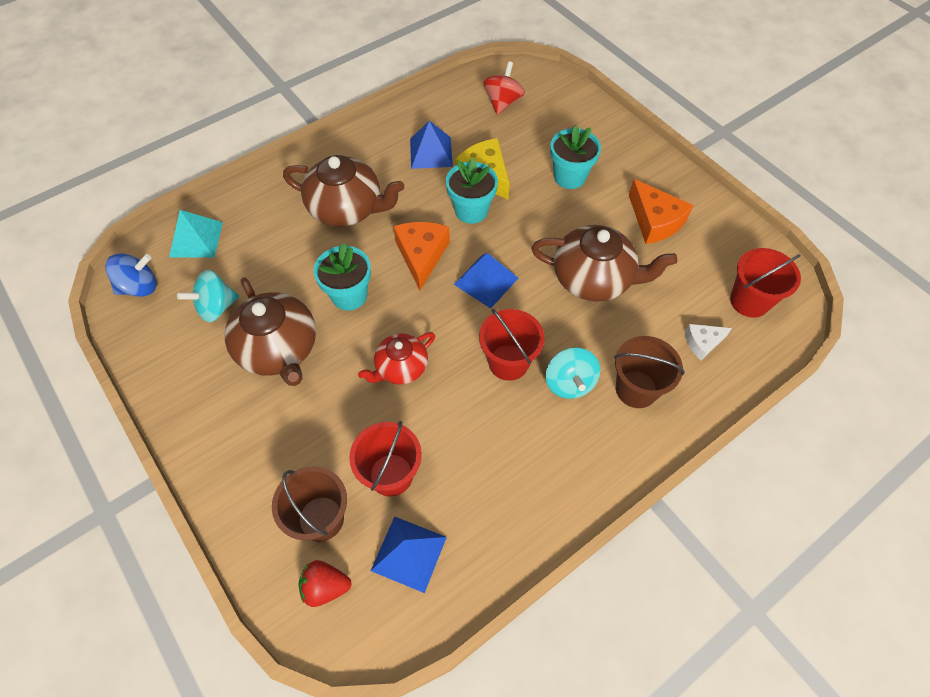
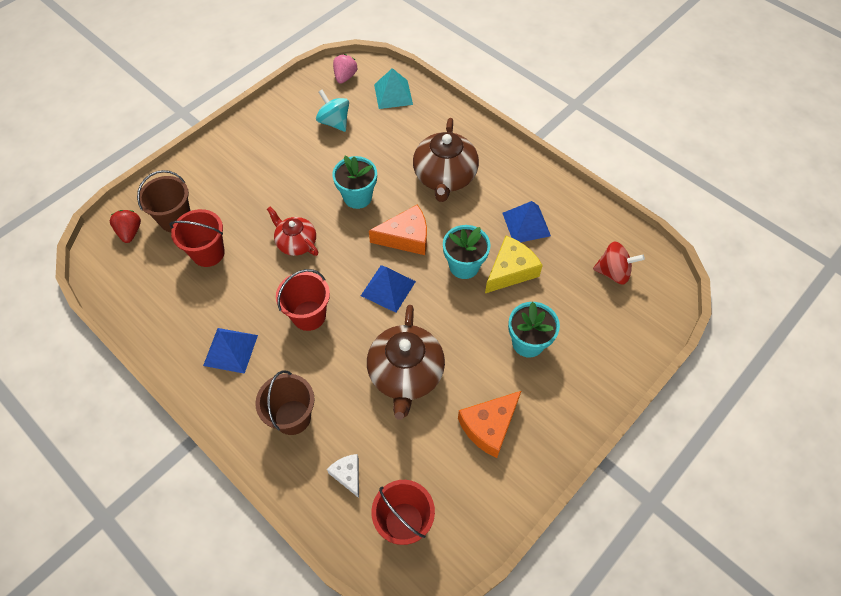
camera: 80 degrees right, 0 degrees up
blue spinning top [105,253,157,297] -> pink strawberry [333,54,357,84]
brown teapot [225,277,316,386] -> none
blue pyramid [371,516,447,593] -> blue pyramid moved to [203,328,258,374]
turquoise spinning top [546,348,600,399] -> none

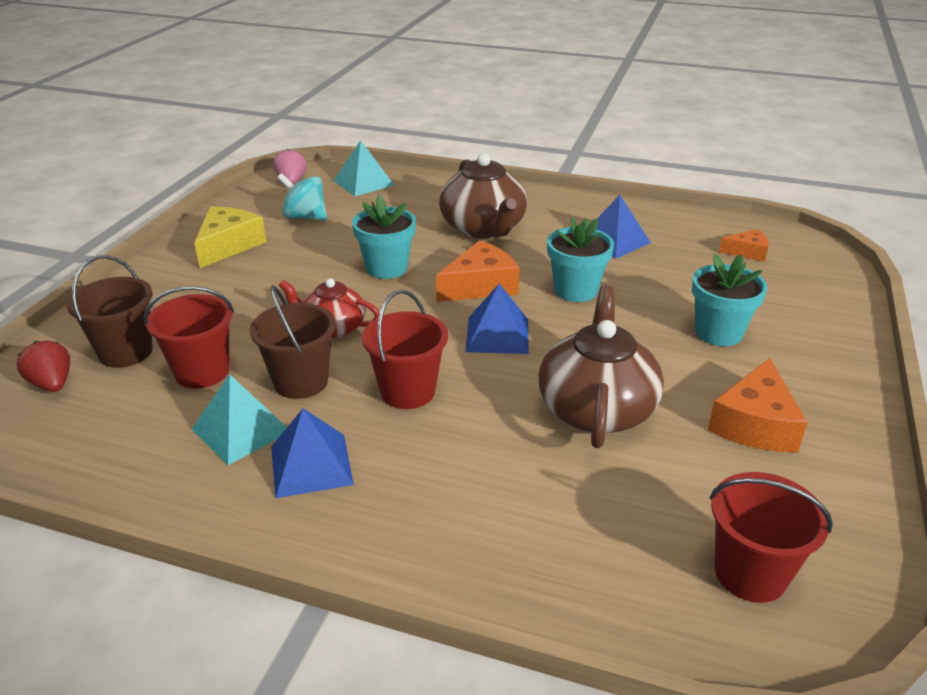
camera: 25 degrees left, 25 degrees down
brown bucket [255,370,314,435] -> brown bucket moved to [250,285,336,399]
white cheese [327,454,359,498] -> none
brown teapot [367,305,445,420] -> brown teapot turned 150 degrees counterclockwise [539,285,664,448]
yellow cheese [485,236,543,293] -> yellow cheese moved to [194,207,266,268]
red spinning top [593,242,645,285] -> orange cheese [719,229,769,262]
none -> turquoise pyramid [192,375,287,465]

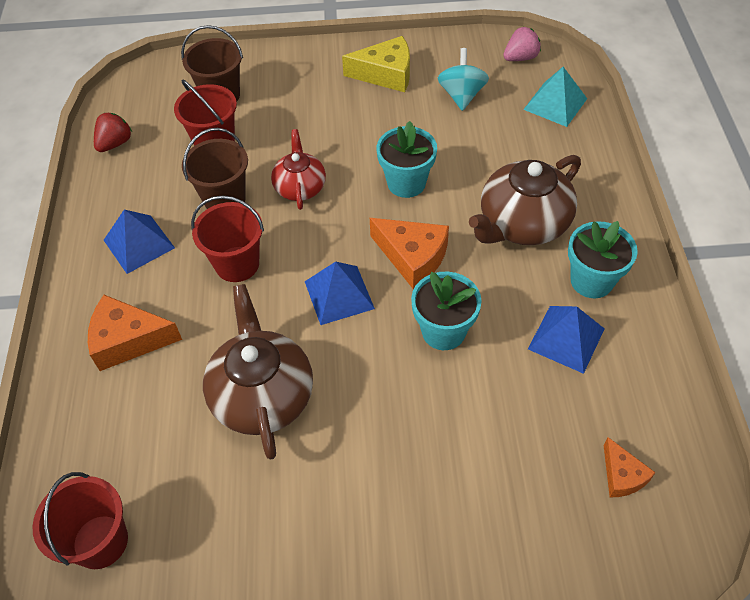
camera: 70 degrees right, 20 degrees up
red strawberry [17,340,70,392] -> red strawberry moved to [94,113,132,152]
turquoise pyramid [192,375,287,465] -> none
brown teapot [539,285,664,448] -> brown teapot turned 90 degrees counterclockwise [203,284,313,460]
turquoise flower pot [692,254,767,346] -> turquoise flower pot moved to [568,221,638,298]
orange cheese [708,358,808,452] -> orange cheese moved to [88,295,182,371]

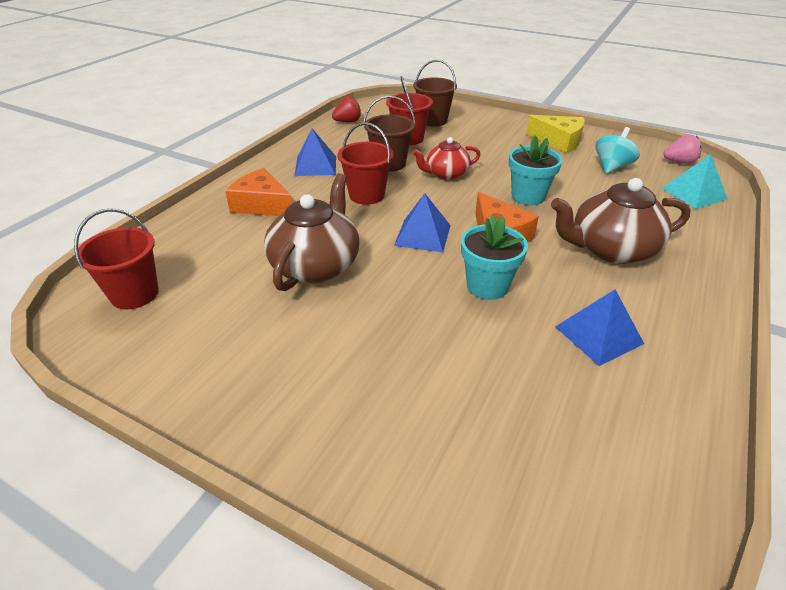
camera: 30 degrees right, 15 degrees down
red teapot [271,129,326,210] -> red teapot turned 135 degrees counterclockwise [412,137,481,180]
turquoise flower pot [568,221,638,298] -> none
orange cheese [604,437,656,498] -> none

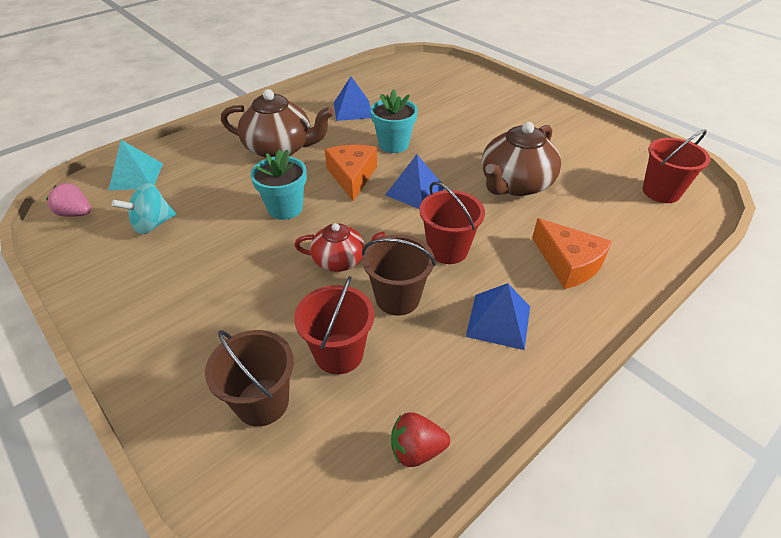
camera: 160 degrees left, 5 degrees up
yellow cheese [526,115,585,153] -> none

